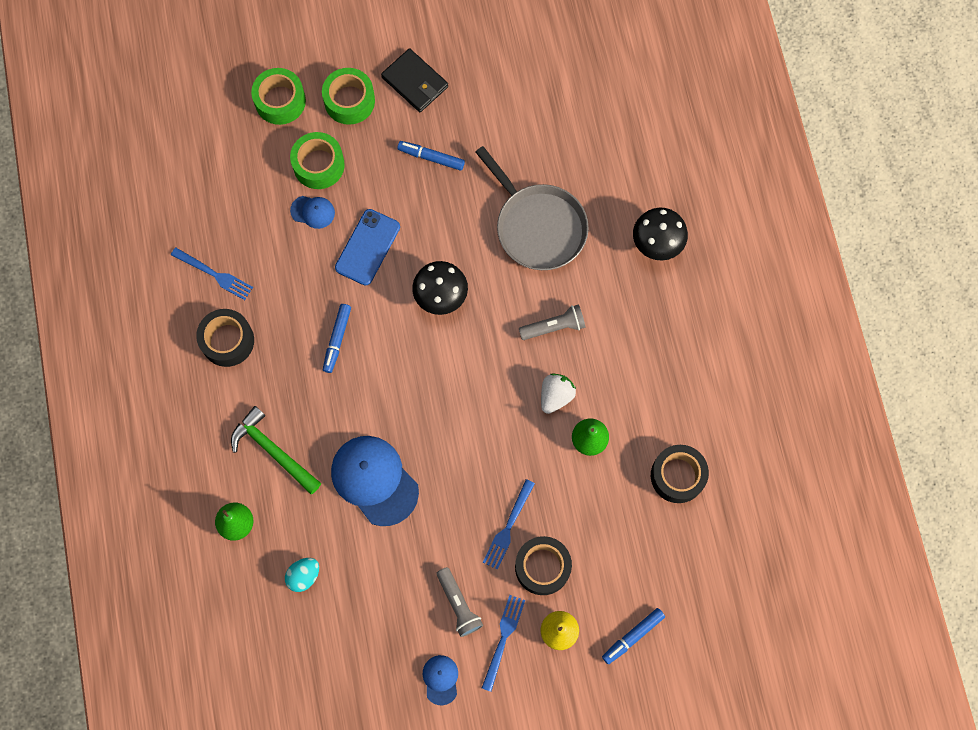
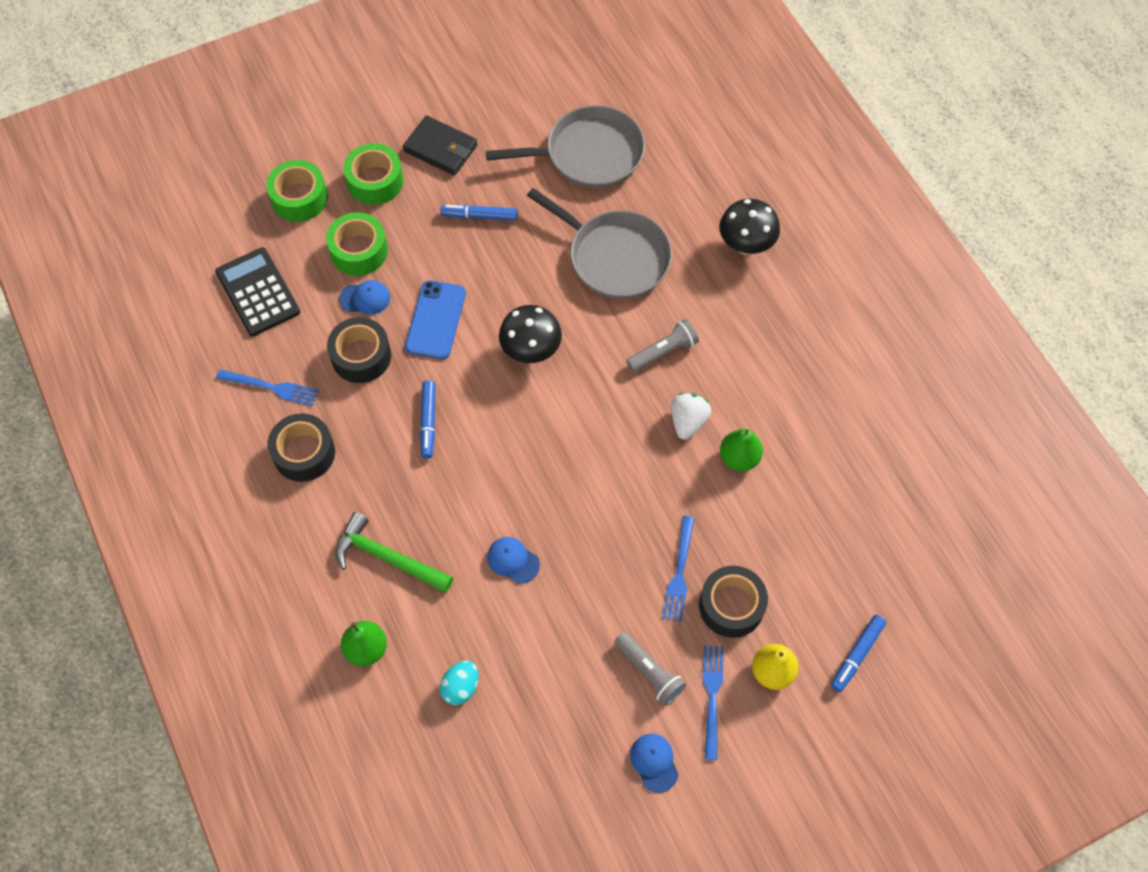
camera: 15 degrees left, 10 degrees down
blue cap [331,436,419,526] -> blue cap [487,537,540,584], size x0.48
black tape [651,445,709,503] -> black tape moved to [327,317,391,383]
none -> black calculator [215,247,300,336]
none -> grey pan [486,105,645,188]

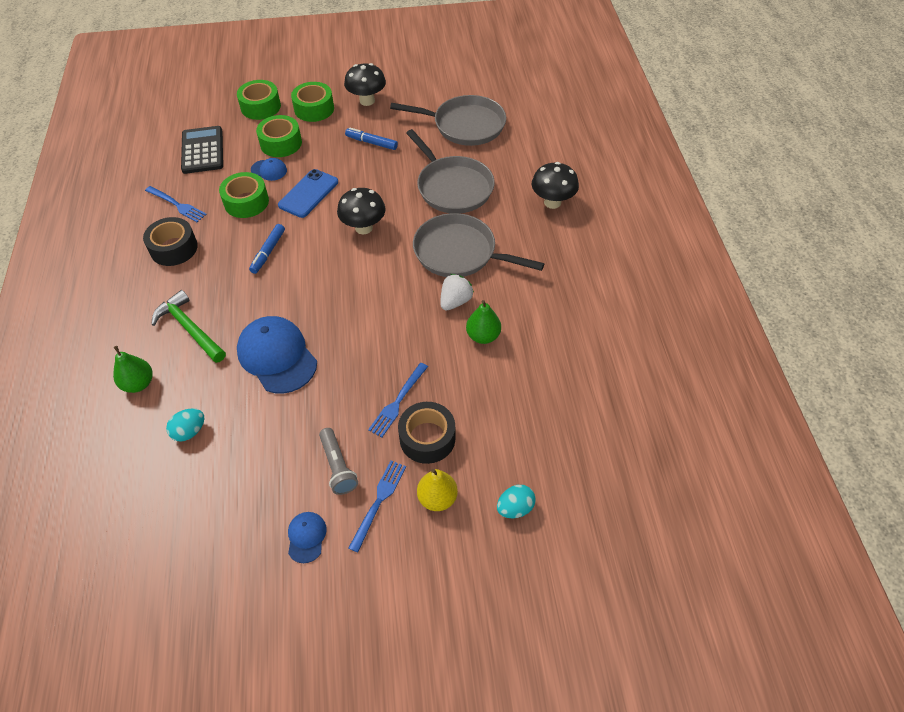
camera: 20 degrees right, 10 degrees down
black tape [327,317,391,383] -> green tape [219,172,269,218]
black wallet [403,116,478,175] -> black mushroom [344,63,386,106]
blue cap [487,537,540,584] -> blue cap [237,316,317,394], size x2.08
grey flashlight [626,319,699,372] -> grey pan [413,213,544,277]
blue marker [831,615,886,692] -> turquoise egg [497,485,536,518]

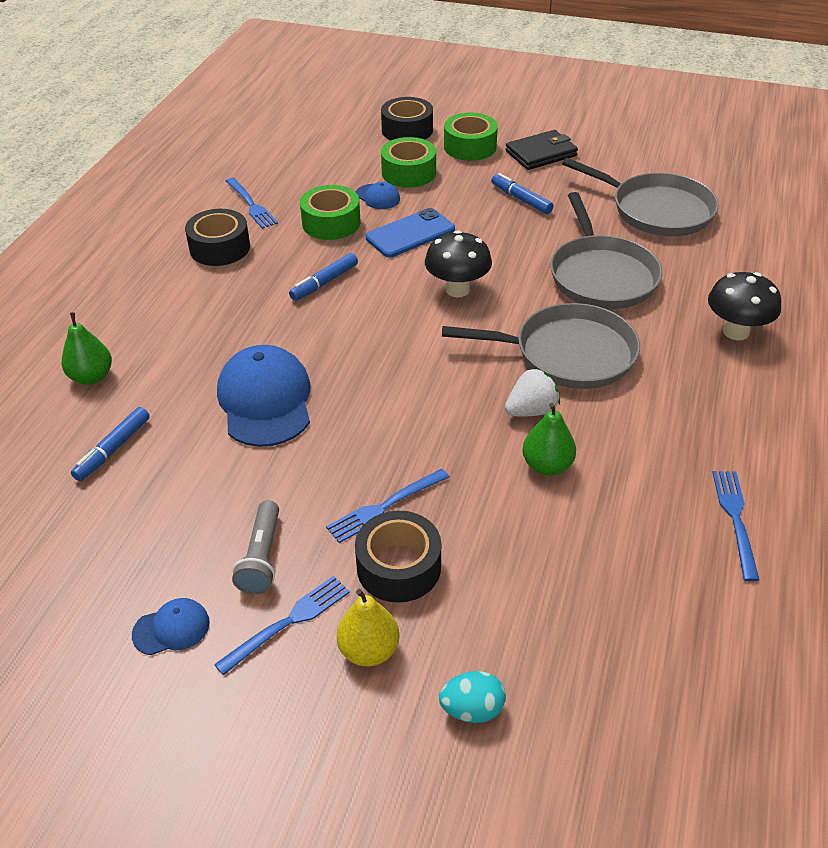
camera: 25 degrees right, 10 degrees down
green hammer [151,290,226,363] -> none
turquoise egg [166,408,204,442] -> blue marker [71,407,150,481]
black calculator [181,126,223,174] -> none
green tape [237,80,281,120] -> black tape [381,97,433,140]
blue cap [288,512,327,563] -> blue cap turned 45 degrees clockwise [132,598,210,655]
black mushroom [344,63,386,106] -> black wallet [505,130,578,170]
grey pan [413,213,544,277] -> grey pan turned 135 degrees clockwise [442,303,640,389]
none -> blue fork [712,471,759,581]

